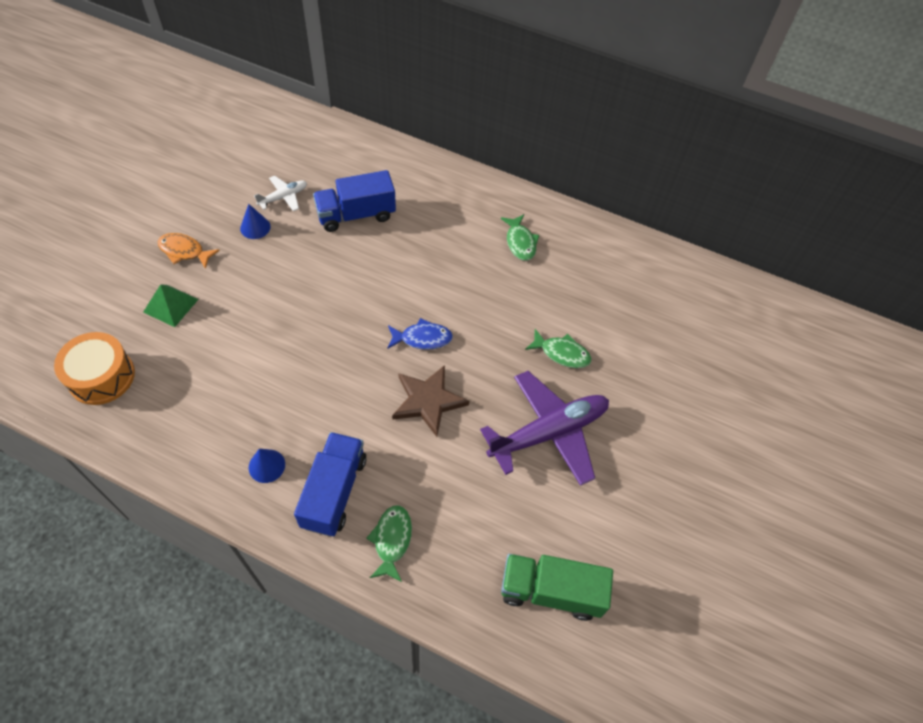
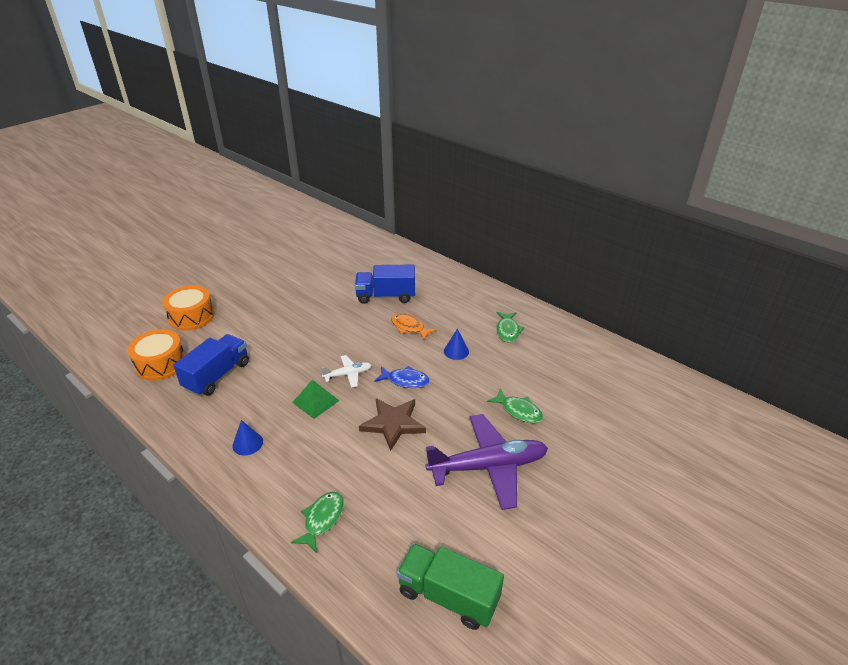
camera: 20 degrees right, 20 degrees down
green pyramid [143,284,199,327] -> green pyramid moved to [292,379,339,419]
orange fish [158,233,220,269] -> orange fish moved to [391,313,437,340]
blue cone [240,204,271,239] -> blue cone moved to [444,329,469,360]
white plane [254,176,307,211] -> white plane moved to [321,355,372,388]
blue truck [294,432,366,536] -> blue truck moved to [173,334,249,396]
none -> orange drum [163,285,214,331]

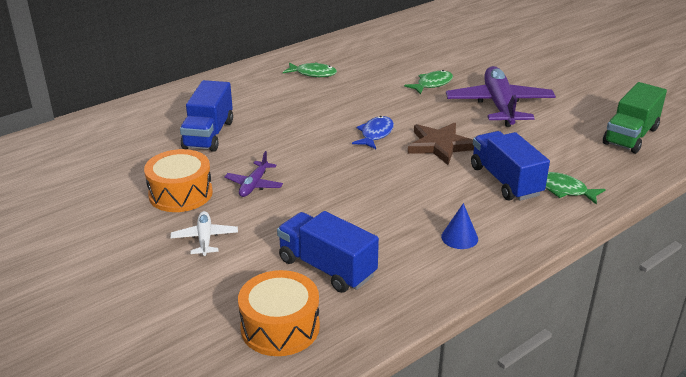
camera: 80 degrees left, 5 degrees down
orange drum [163,285,214,331] -> orange drum moved to [144,149,213,212]
green pyramid [292,379,339,419] -> none
white plane [321,355,372,388] -> white plane moved to [170,211,238,256]
orange fish [391,313,437,340] -> none
blue cone [444,329,469,360] -> none
none -> purple plane [224,151,283,197]
none -> blue truck [471,131,550,201]

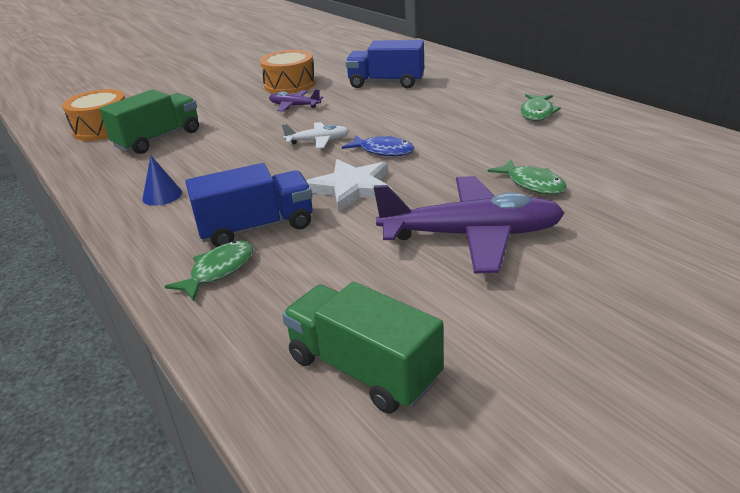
camera: 95 degrees right, 0 degrees up
white plane [170,211,238,256] -> white plane moved to [282,122,349,149]
blue truck [277,211,379,293] -> green truck [99,89,199,154]
brown star [408,122,474,165] -> white star [307,159,393,212]

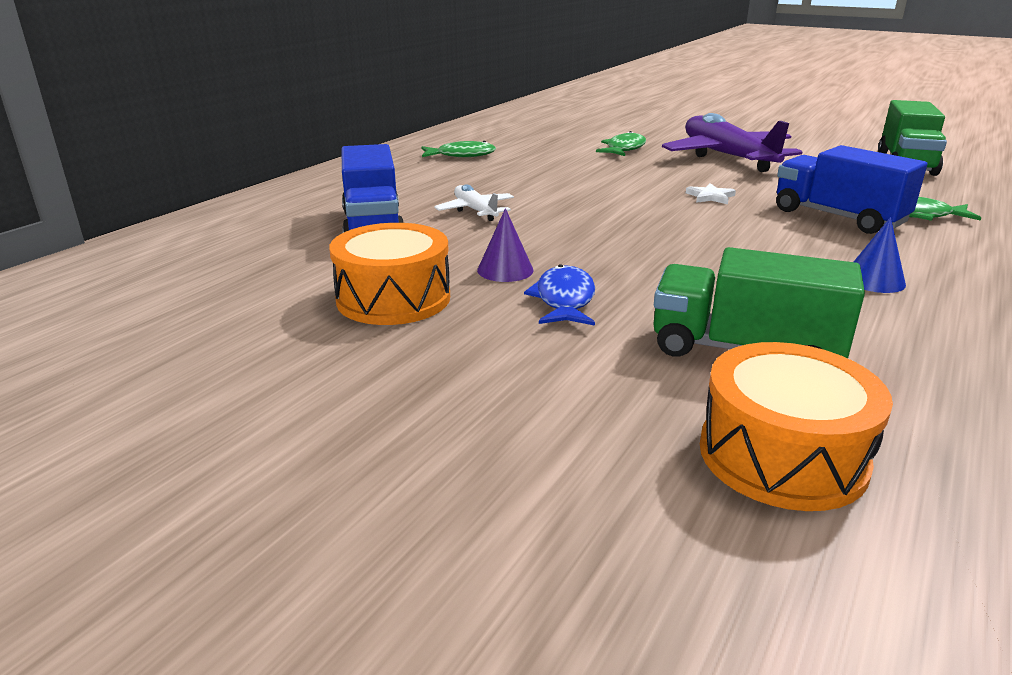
camera: 115 degrees left, 5 degrees down
purple plane [269,89,323,111] -> purple cone [477,208,533,282]
white plane [282,122,349,149] -> white plane moved to [434,184,514,221]
white star [307,159,393,212] -> white star [686,183,736,204], size x0.49
blue fish [342,135,414,156] -> blue fish moved to [524,264,595,326]

